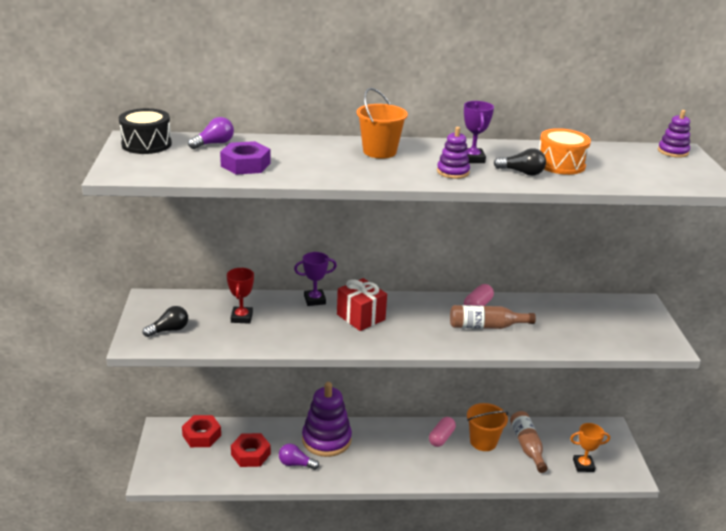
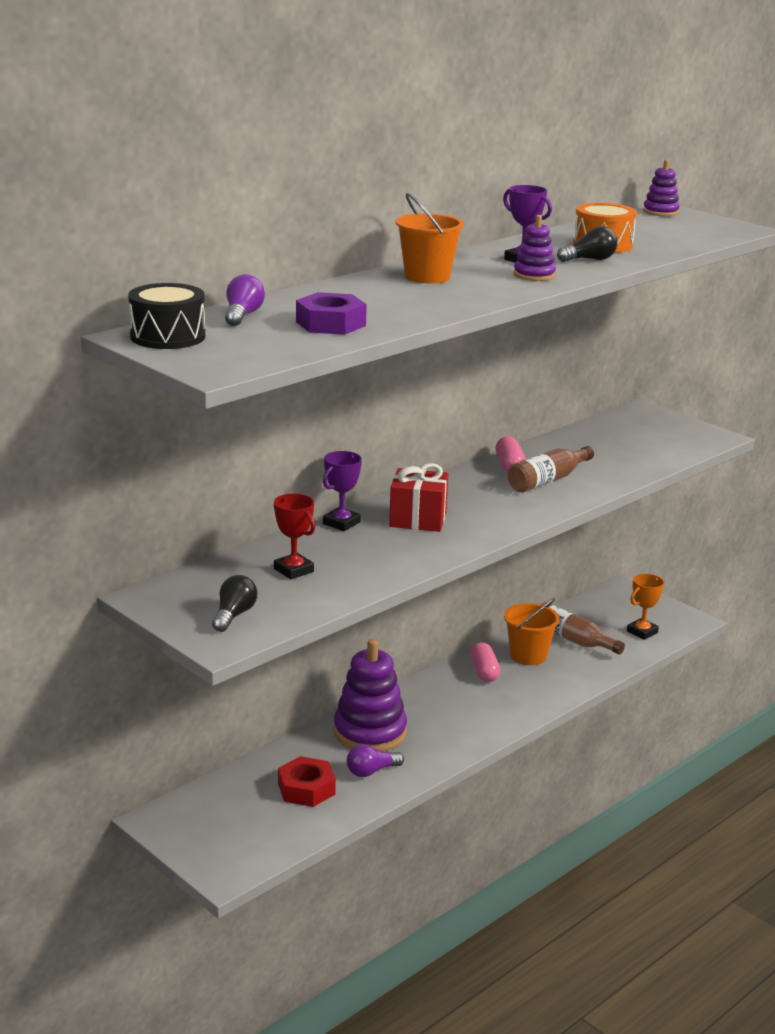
camera: 40 degrees left, 5 degrees down
red nut [182,415,221,447] -> none

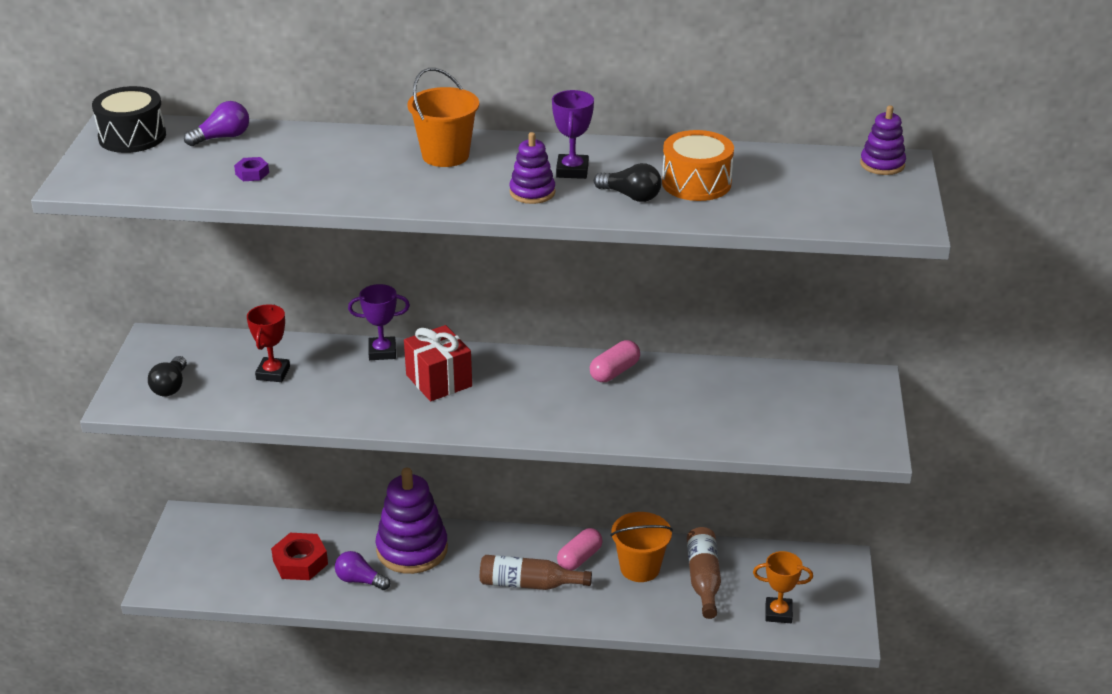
camera: 50 degrees right, 10 degrees up
black light bulb [212,575,257,632] -> black light bulb turned 120 degrees clockwise [148,356,187,396]
purple nut [296,292,367,335] -> purple nut [234,157,269,181], size x0.50
brown bottle [508,446,594,492] -> brown bottle moved to [480,555,592,590]

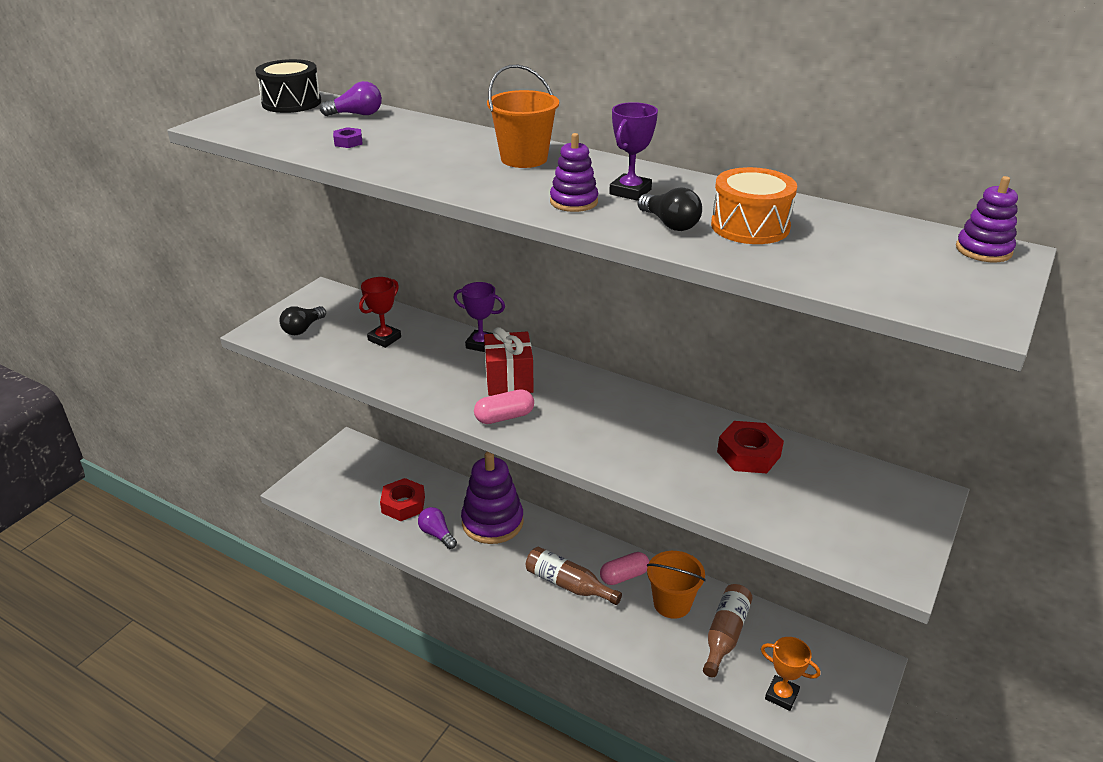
camera: 25 degrees right, 0 degrees up
pink capsule [590,340,640,382] -> pink capsule moved to [474,389,534,424]
none -> red nut [717,421,784,473]

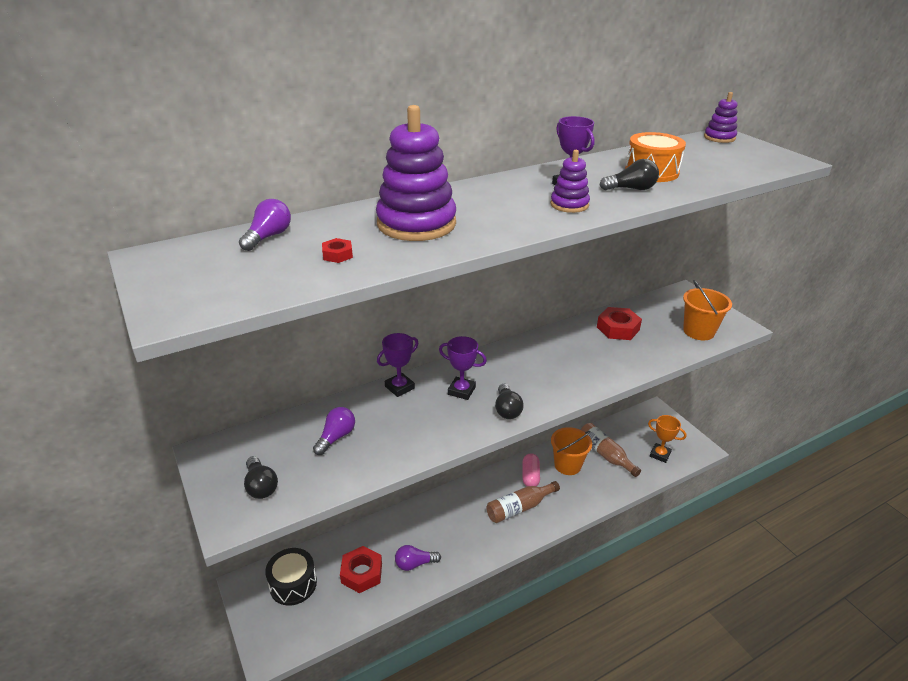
camera: 60 degrees left, 0 degrees up
black drum [255,59,321,113] -> black drum moved to [265,548,317,606]
purple nut [333,127,362,148] -> red nut [322,238,353,263]
red trophy [359,277,401,348] -> purple light bulb [313,407,355,455]
purple stacking toy [461,452,524,544] -> purple stacking toy moved to [376,105,456,241]
pink capsule [474,389,534,424] -> black light bulb [495,384,524,419]
red gift [484,327,534,396] -> purple trophy [439,336,487,400]
orange bucket [487,65,559,168] -> orange bucket moved to [683,280,732,340]
orange trophy [761,637,820,711] -> orange trophy turned 60 degrees clockwise [648,415,686,463]

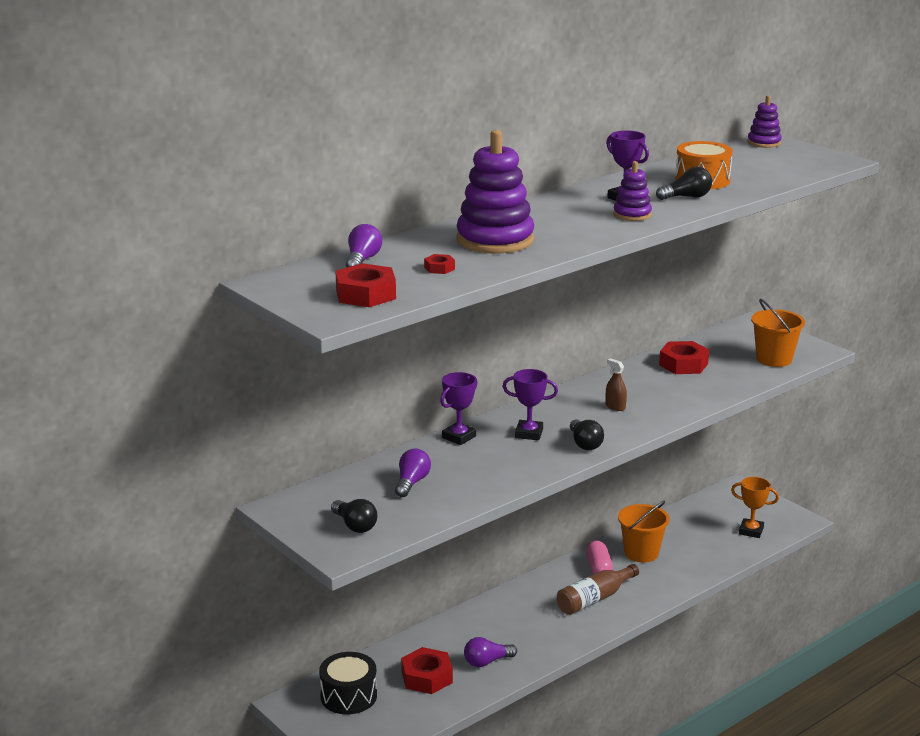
camera: 10 degrees left, 10 degrees down
brown bottle [581,423,641,477] -> none
none -> red nut [335,263,396,307]
none -> brown spray bottle [606,358,627,411]

